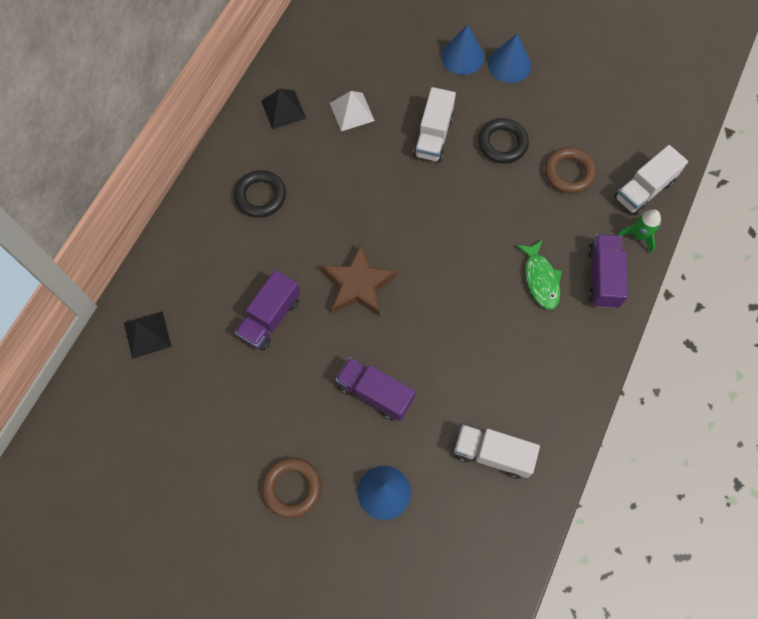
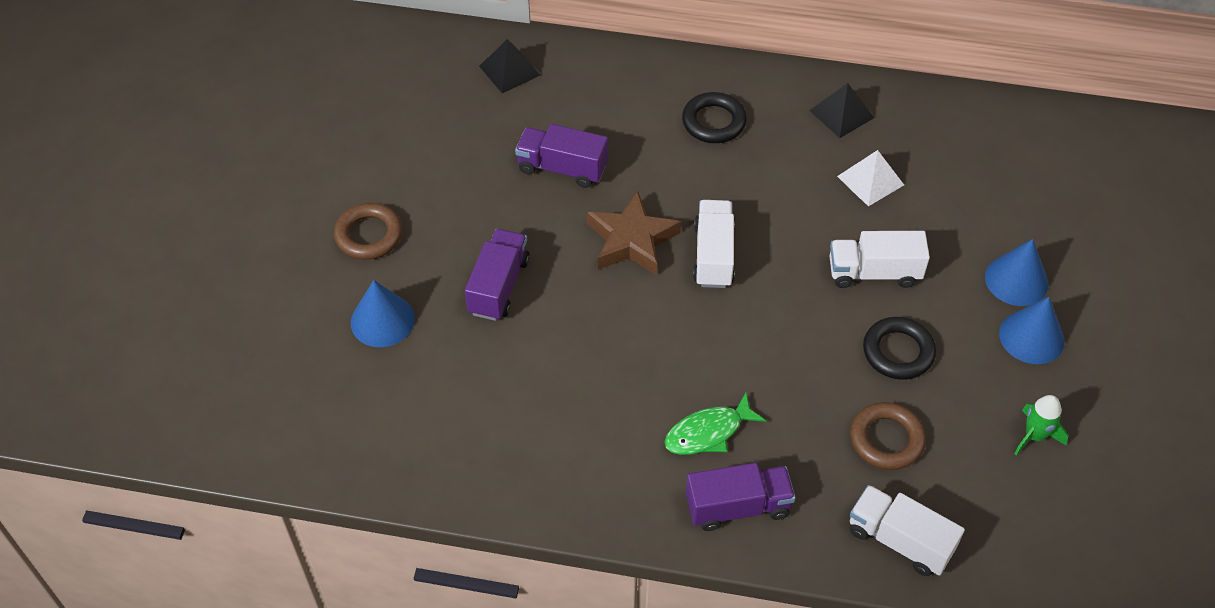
camera: 75 degrees right, 15 degrees down
white truck [454,424,540,479] -> white truck moved to [693,200,735,288]
green rocket [617,209,661,254] -> green rocket moved to [1014,395,1068,455]

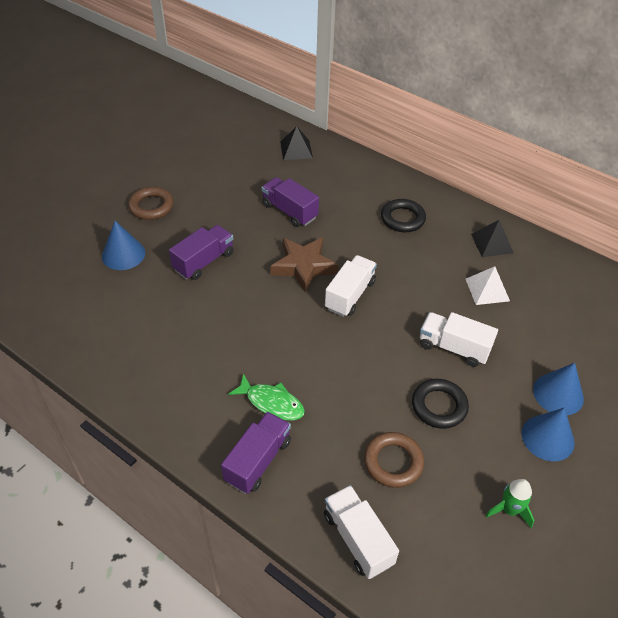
camera: 25 degrees right, 5 degrees down
green fish [664,393,766,455] -> green fish turned 150 degrees counterclockwise [228,373,305,421]
purple truck [686,463,796,531] -> purple truck turned 75 degrees counterclockwise [221,412,291,494]

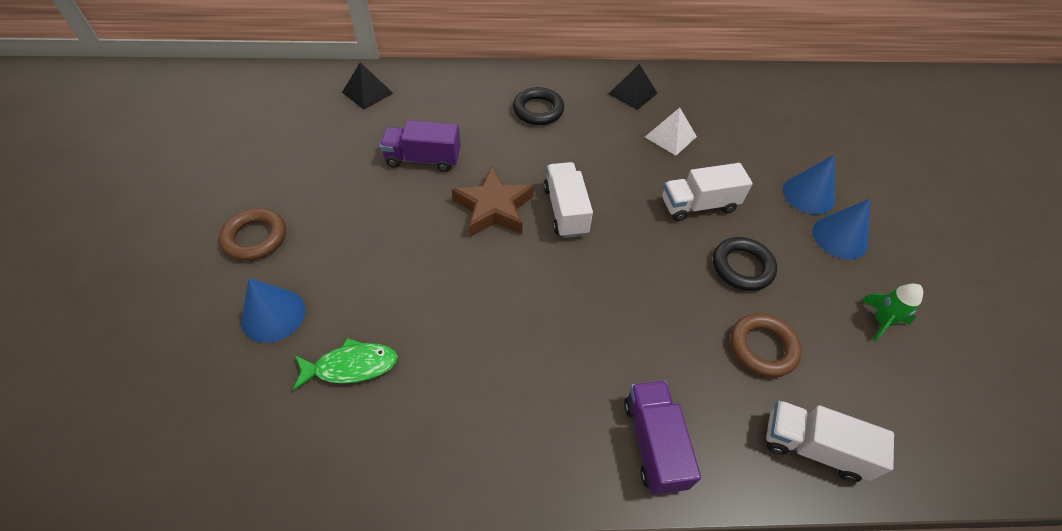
camera: 40 degrees left, 5 degrees up
purple truck [169,225,234,280] -> none
green fish [228,373,305,421] -> green fish moved to [293,338,398,391]

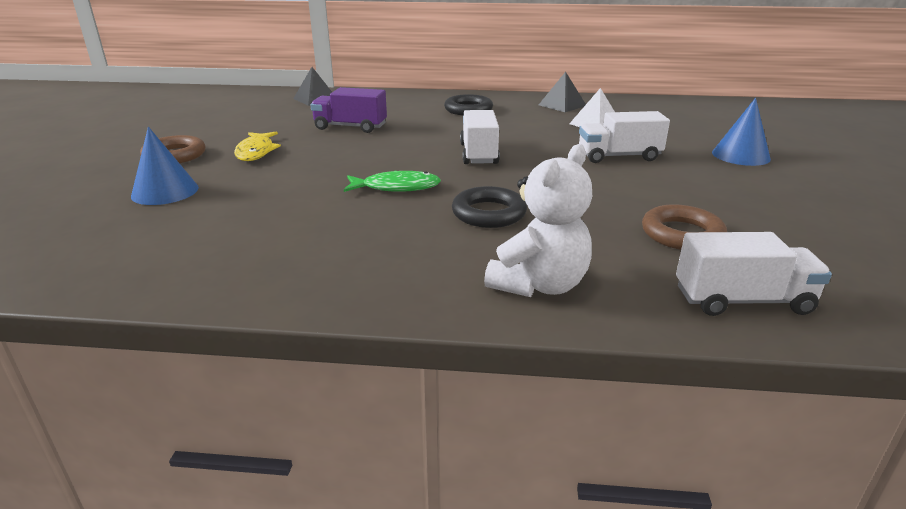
camera: 10 degrees right, 25 degrees down
green fish [293,338,398,391] -> green fish moved to [344,171,441,192]
brown star [452,166,534,237] -> none
purple truck [624,380,701,495] -> white teddy bear [484,144,592,297]
black ring [713,237,777,291] -> black ring moved to [452,186,527,228]
white truck [766,400,894,482] -> white truck turned 150 degrees clockwise [676,232,832,316]
blue cone [812,199,870,259] -> none
green rocket [861,284,923,342] -> none
none -> yellow fish [234,132,281,161]

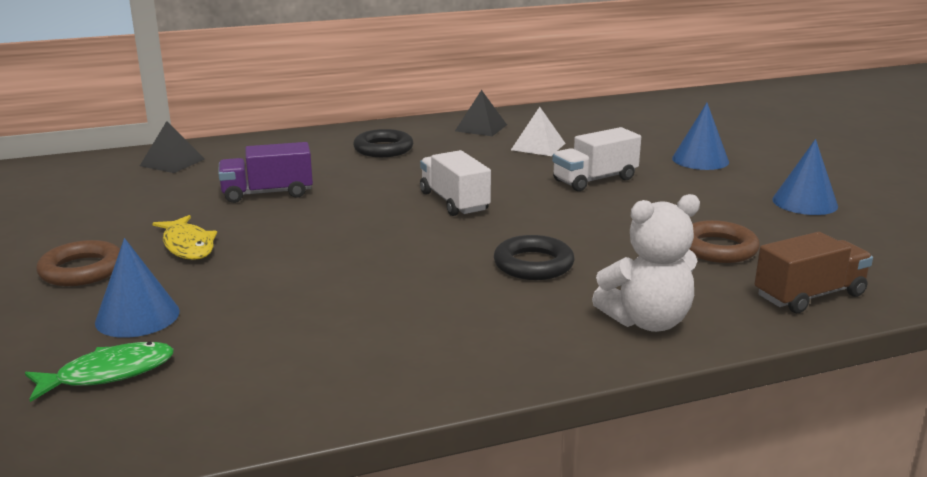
camera: 25 degrees left, 5 degrees down
green fish [344,171,441,192] -> green fish moved to [25,342,174,402]
white teddy bear [484,144,592,297] -> white teddy bear turned 60 degrees clockwise [592,194,700,332]
white truck [676,232,832,316] -> brown truck [755,232,873,313]
none -> blue cone [772,139,838,215]

